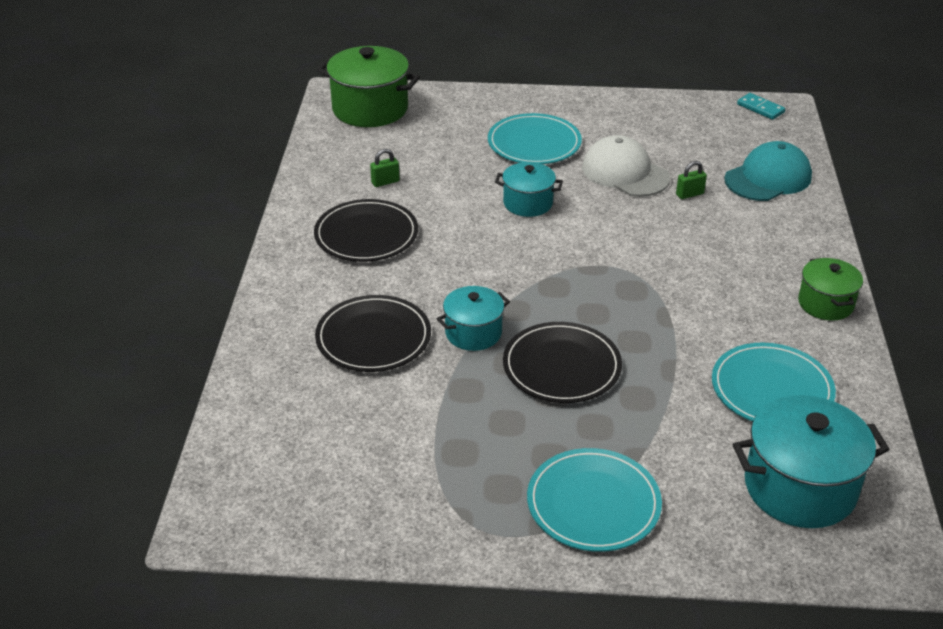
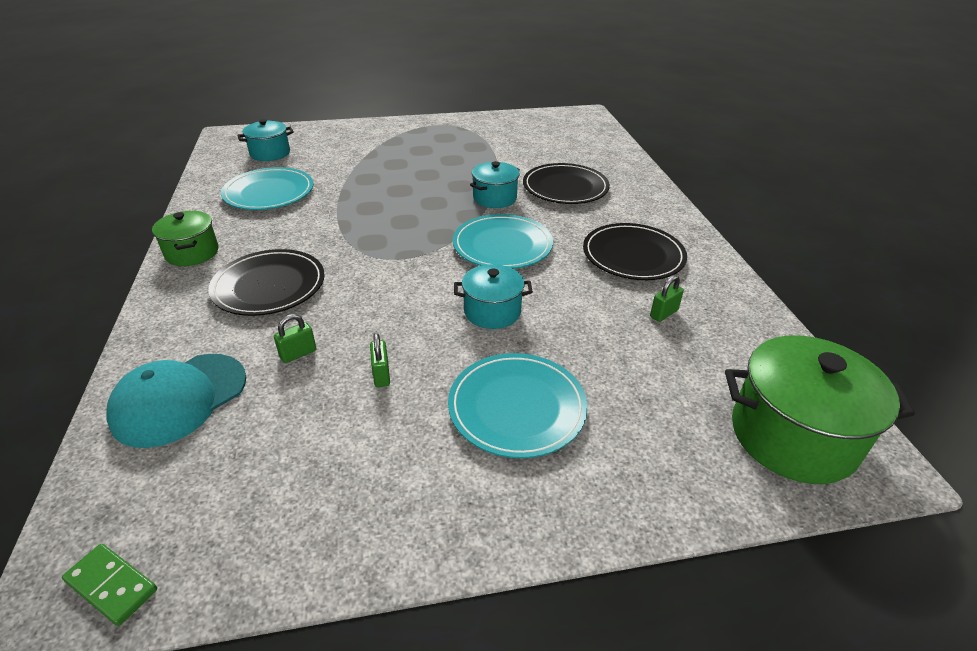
camera: 165 degrees right, 0 degrees up
black plate [503,322,622,403] -> black plate moved to [208,249,325,316]
turquoise plate [527,448,662,552] -> turquoise plate moved to [453,214,553,269]
white cap [582,135,670,197] -> green padlock [370,333,390,387]
turquoise pot [733,395,890,528] -> turquoise pot [237,119,294,161], size x0.59
turquoise domino [737,93,785,120] -> green domino [62,544,157,626]

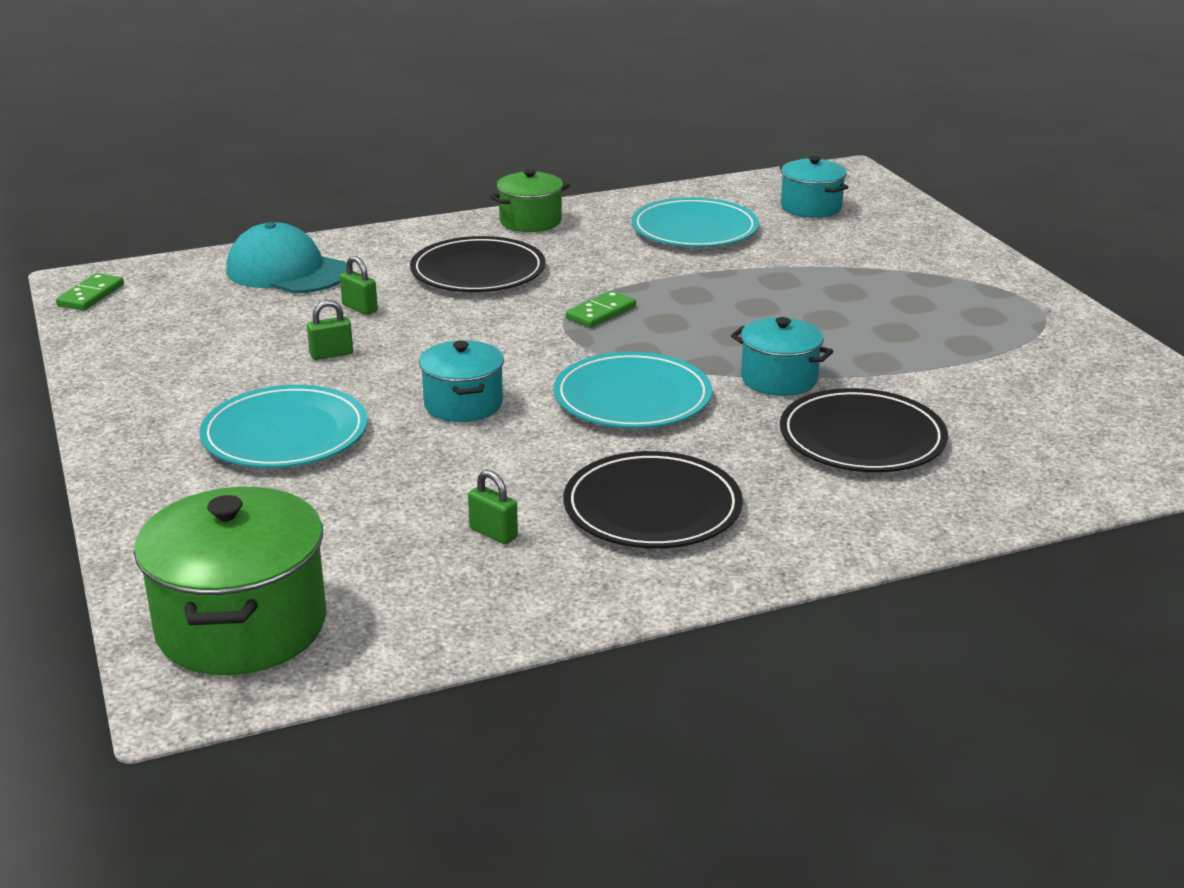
camera: 80 degrees right, 10 degrees down
none -> green domino [566,291,636,328]

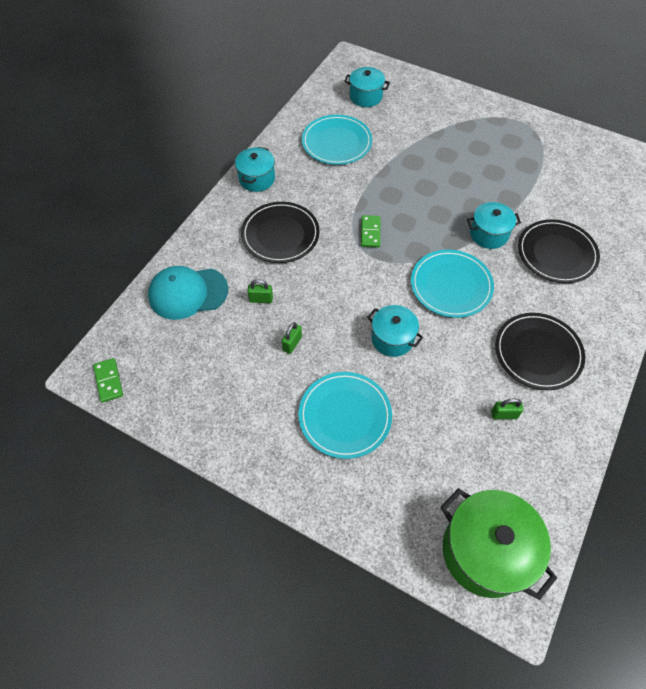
camera: 40 degrees left, 30 degrees up
green pot [490,169,570,232] -> turquoise pot [235,147,275,192]

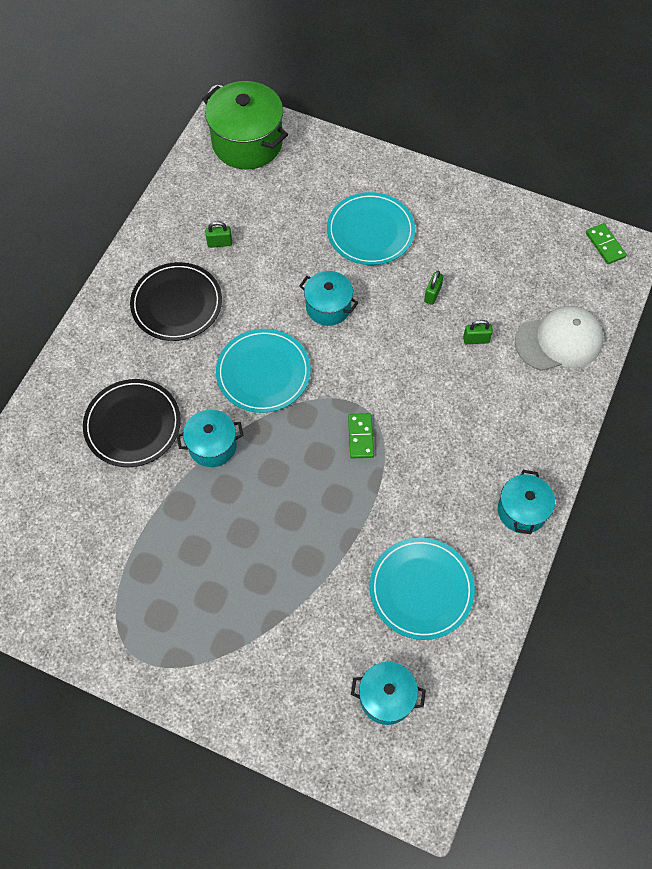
camera: 175 degrees right, 5 degrees up
turquoise cap [148,266,228,320] -> white cap [515,306,604,371]
black plate [241,202,320,263] -> none

